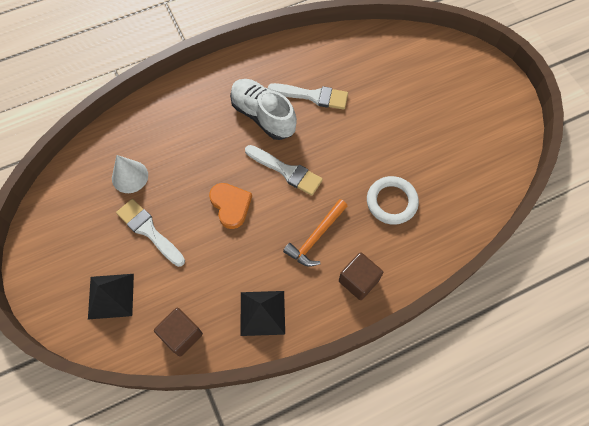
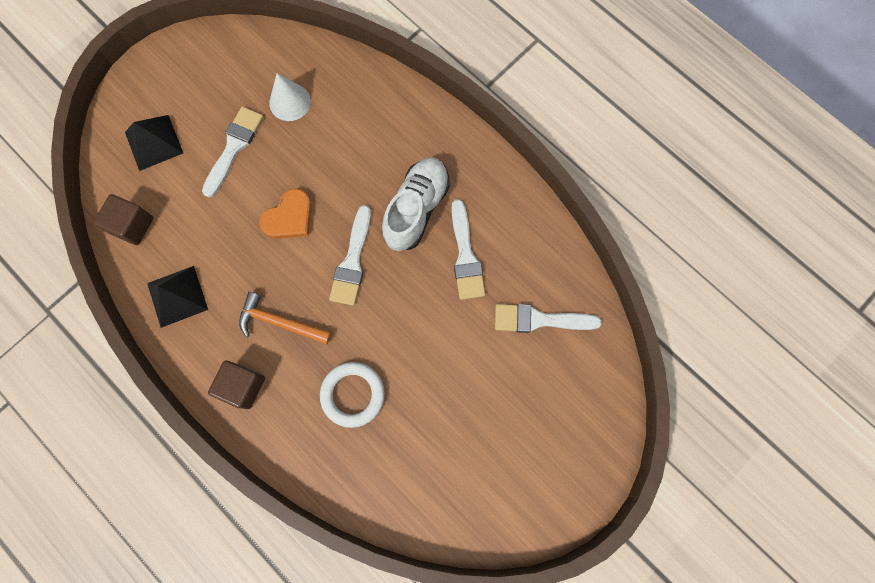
camera: 70 degrees right, 10 degrees up
none -> white brush [495,304,602,333]

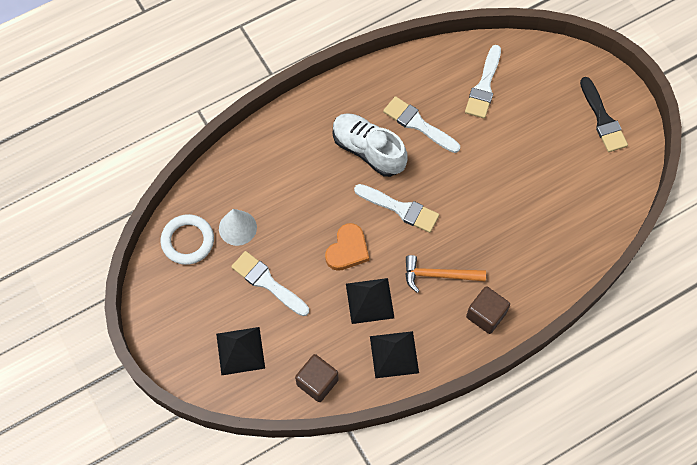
camera: 75 degrees left, 10 degrees down
orange hammer [239,292,332,344] -> orange hammer turned 60 degrees clockwise [405,255,486,293]
orange heart [259,188,312,239] -> orange heart turned 60 degrees clockwise [325,223,369,271]
white ring [320,362,385,428] -> white ring moved to [161,214,214,265]
white brush [451,199,485,300] -> white brush turned 150 degrees counterclockwise [383,96,460,153]
none -> black pyramid [346,278,394,324]
none -> black brush [580,77,628,152]

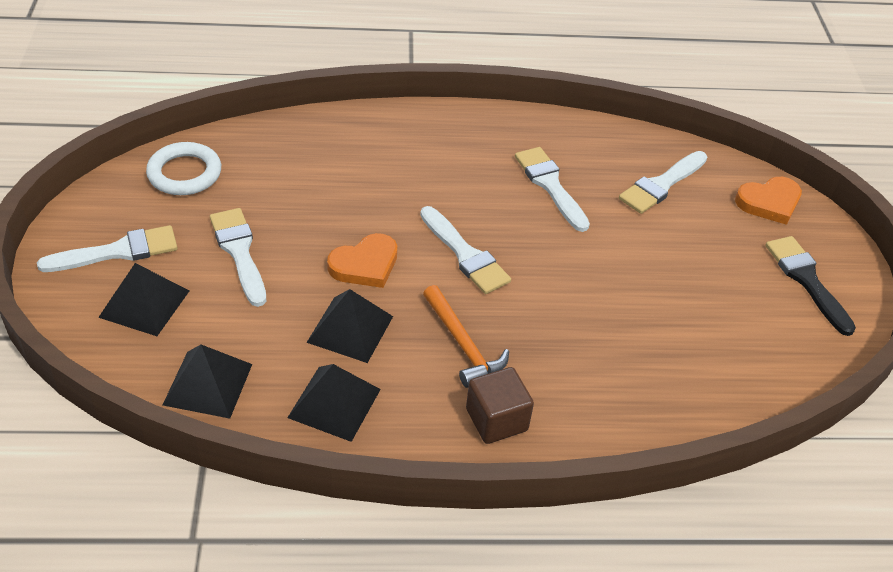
camera: 25 degrees right, 20 degrees down
white cone [219,209,257,246] -> none
brown cube [295,354,338,402] -> black pyramid [163,345,252,419]
white shoe [333,113,407,177] -> none
orange hammer [405,255,486,293] -> orange hammer turned 150 degrees counterclockwise [423,285,509,388]
black brush [580,77,628,152] -> black brush turned 150 degrees clockwise [765,236,856,336]
none -> white brush [37,225,177,272]
none -> orange heart [735,177,802,225]

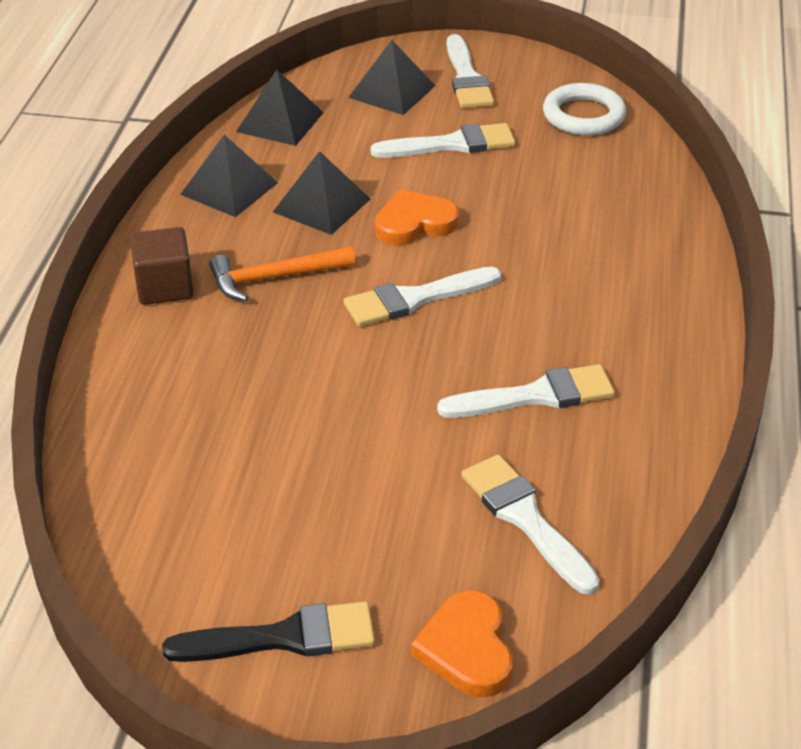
camera: 105 degrees right, 5 degrees down
orange heart [327,233,397,288] -> orange heart turned 90 degrees clockwise [375,189,459,245]

